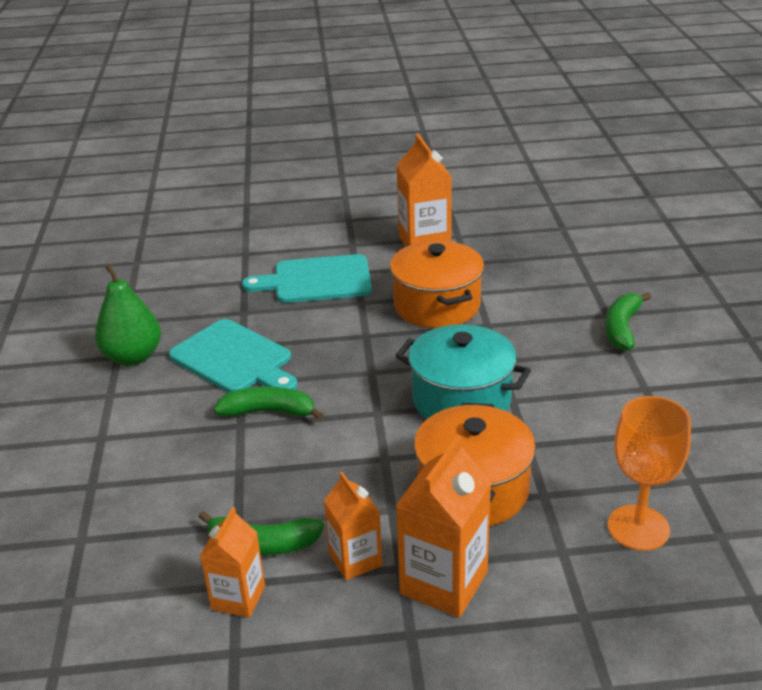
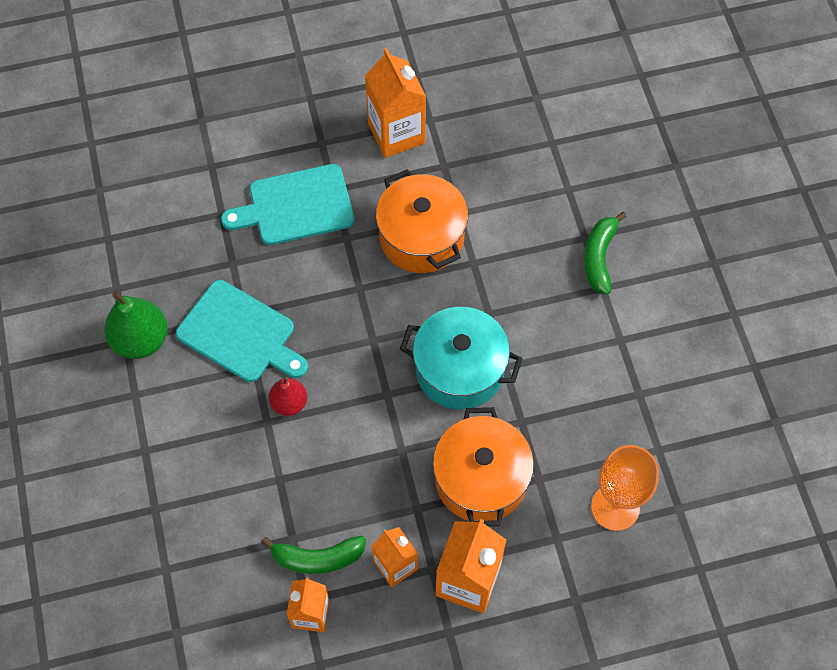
camera: 10 degrees left, 30 degrees up
green banana [213,387,324,420] -> red pear [269,377,307,416]

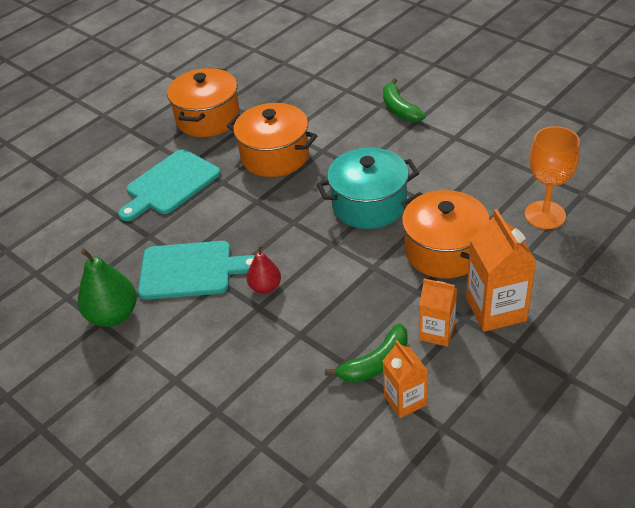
camera: 30 degrees left, 20 degrees down
orange carton [365,48,426,158] -> orange pot [167,68,240,137]

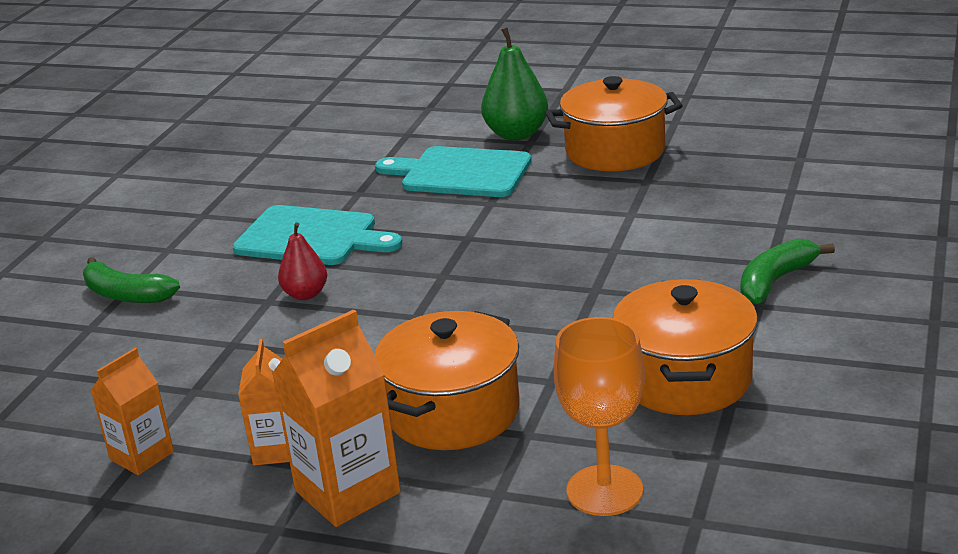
camera: 65 degrees right, 15 degrees down
green pear [78,249,137,327] -> green pear moved to [481,27,548,140]
turquoise cutting board [138,241,255,300] -> turquoise cutting board turned 45 degrees counterclockwise [233,205,403,265]
orange pot [227,103,318,177] -> orange pot moved to [613,279,758,415]
turquoise pot [317,147,419,229] -> none
green banana [325,323,408,383] -> green banana moved to [83,257,180,303]

